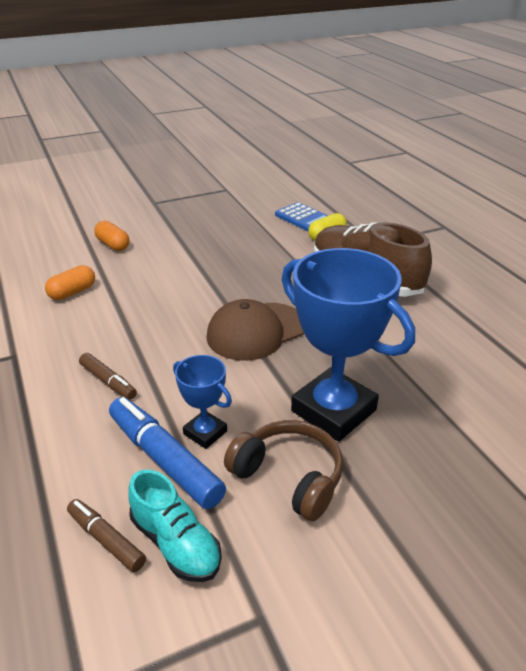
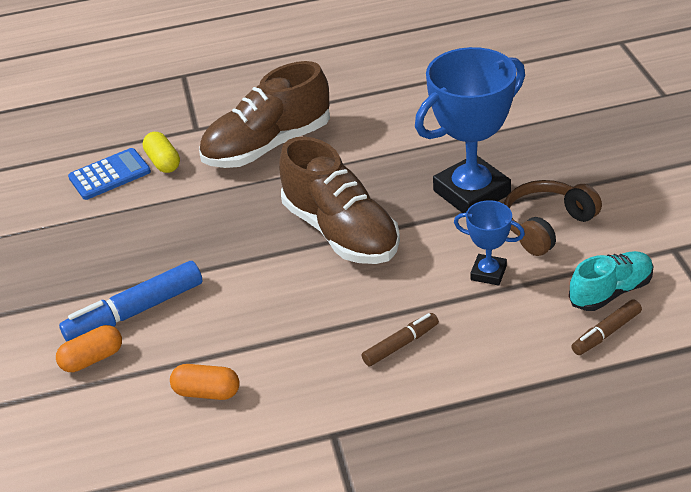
camera: 75 degrees left, 5 degrees up
orange capsule [45,265,95,300] -> orange capsule turned 45 degrees counterclockwise [170,364,240,400]
blue marker [109,397,226,509] -> blue marker moved to [59,261,202,342]
blue trophy [173,355,232,449] -> blue trophy turned 60 degrees clockwise [454,200,525,286]
brown cap [207,299,304,361] -> brown shoe [279,137,400,264]

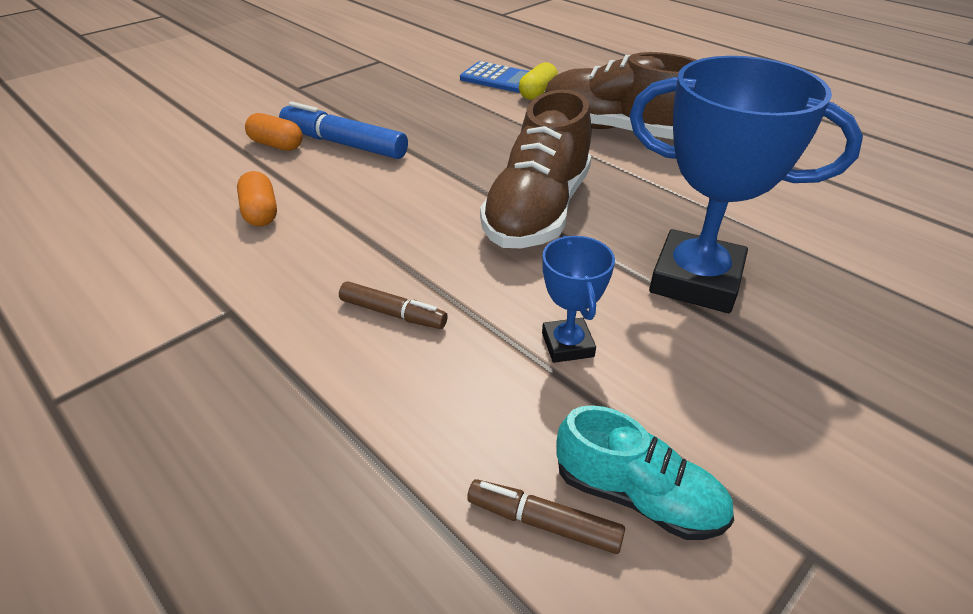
camera: 55 degrees right, 0 degrees up
brown headphones [504,180,602,256] -> none

